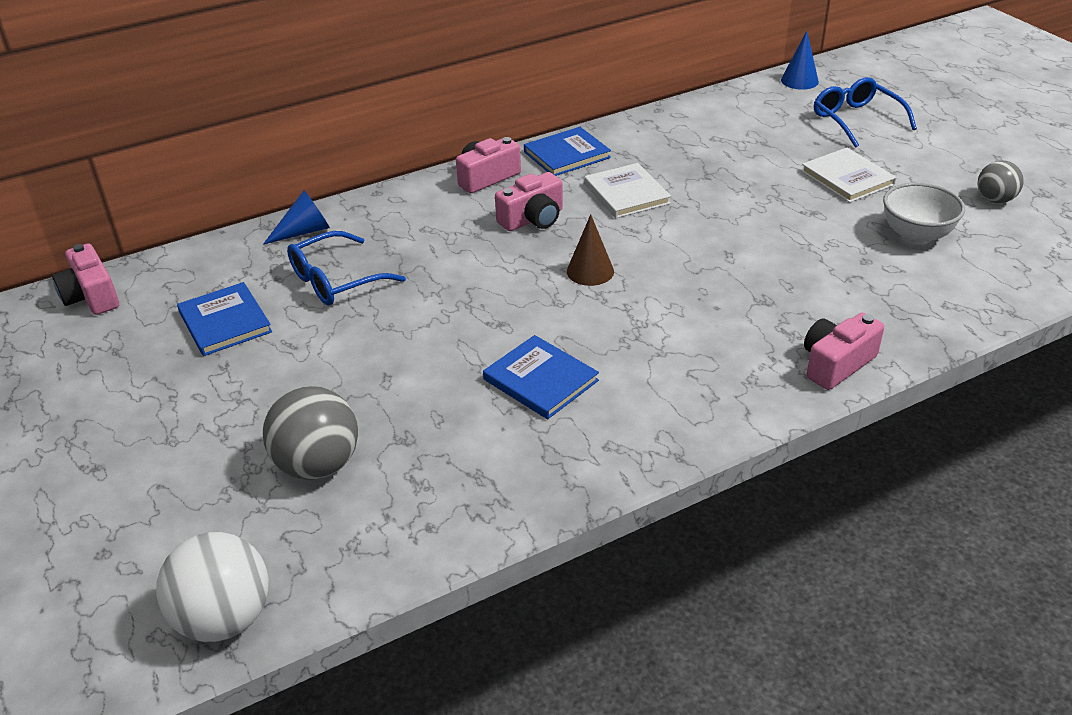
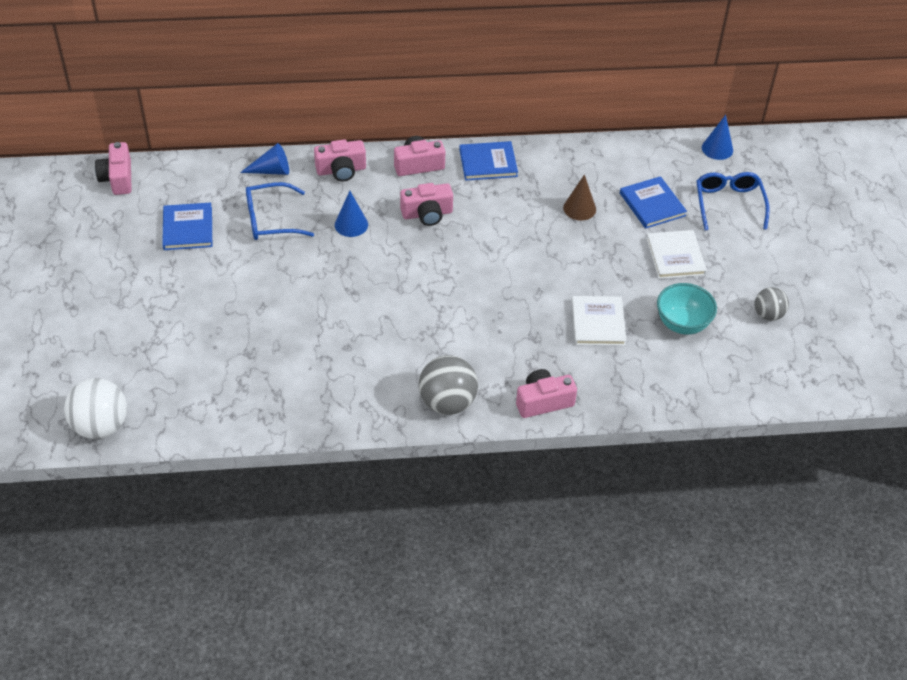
camera: 20 degrees right, 10 degrees up
grey ball [263,386,358,480] -> grey ball moved to [419,355,478,415]
blue book [483,335,599,419] -> blue book moved to [620,176,687,229]
brown cone [567,214,614,286] -> brown cone moved to [563,174,596,220]
white book [584,163,671,218] -> white book moved to [571,296,626,346]
white bowl [883,182,965,244] -> turquoise bowl [657,283,717,335]
none -> pink camera [314,139,366,181]
none -> blue cone [335,191,368,237]

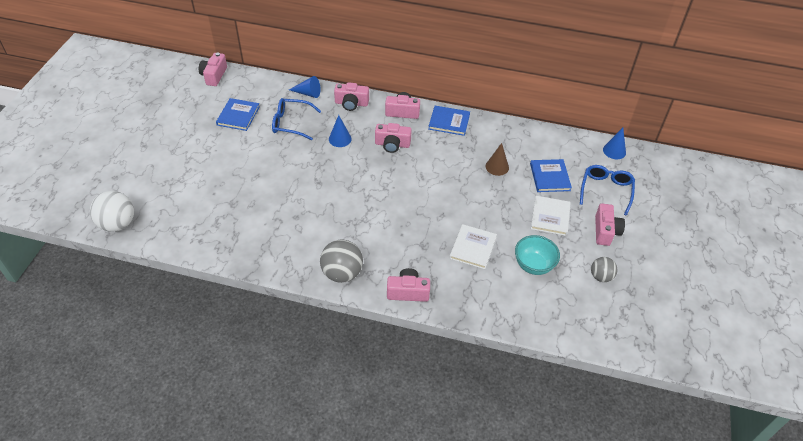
camera: 20 degrees right, 0 degrees up
none -> pink camera [595,203,625,246]

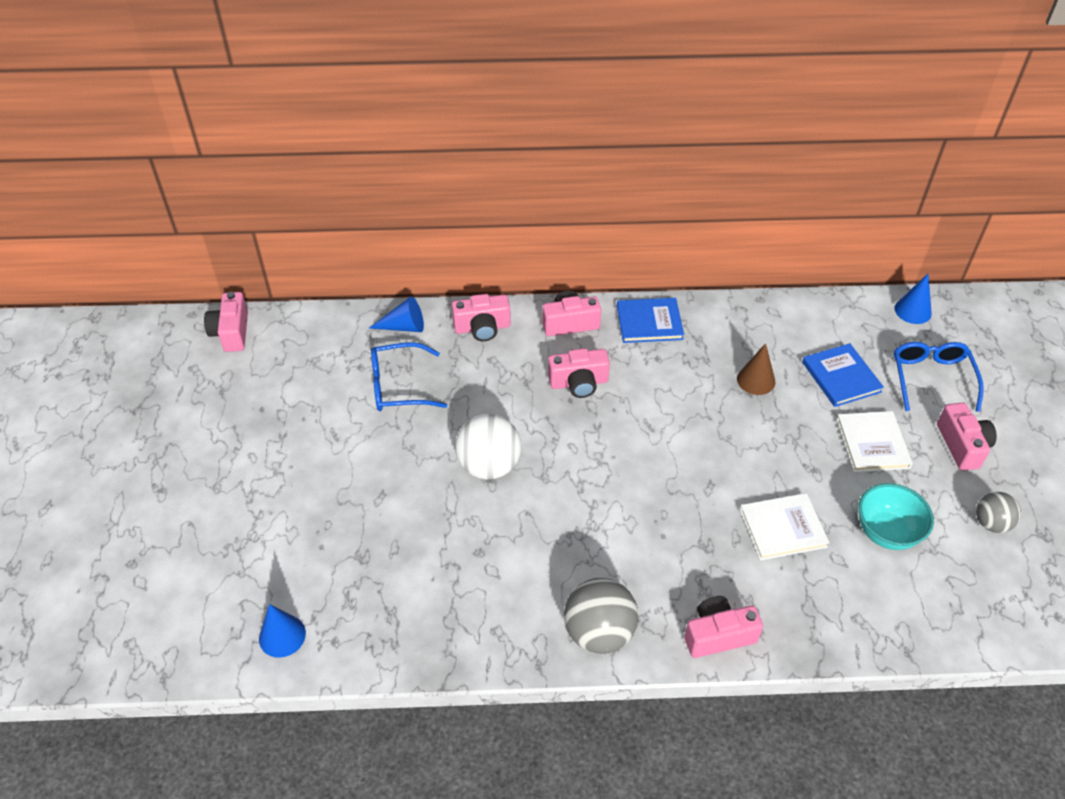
camera: 15 degrees left, 0 degrees up
white ball [90,191,134,232] -> white ball moved to [455,414,521,480]
blue book [216,98,260,131] -> none
blue cone [329,115,352,147] -> blue cone moved to [259,604,306,658]
white book [449,224,497,269] -> white book turned 75 degrees clockwise [740,493,830,560]

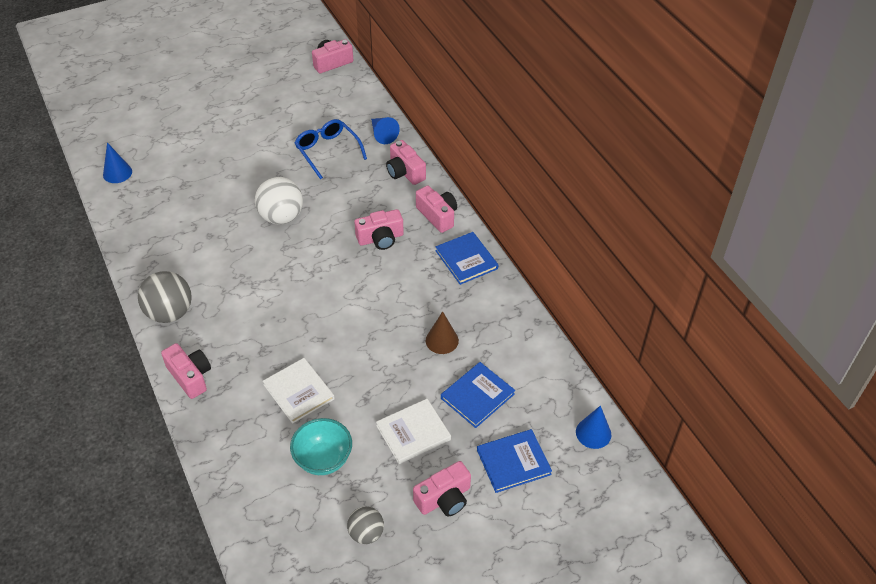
camera: 65 degrees right, 0 degrees up
pink camera [548,348,610,398] -> pink camera turned 75 degrees counterclockwise [354,209,404,250]
blue glasses [894,342,984,412] -> blue book [477,429,552,493]

